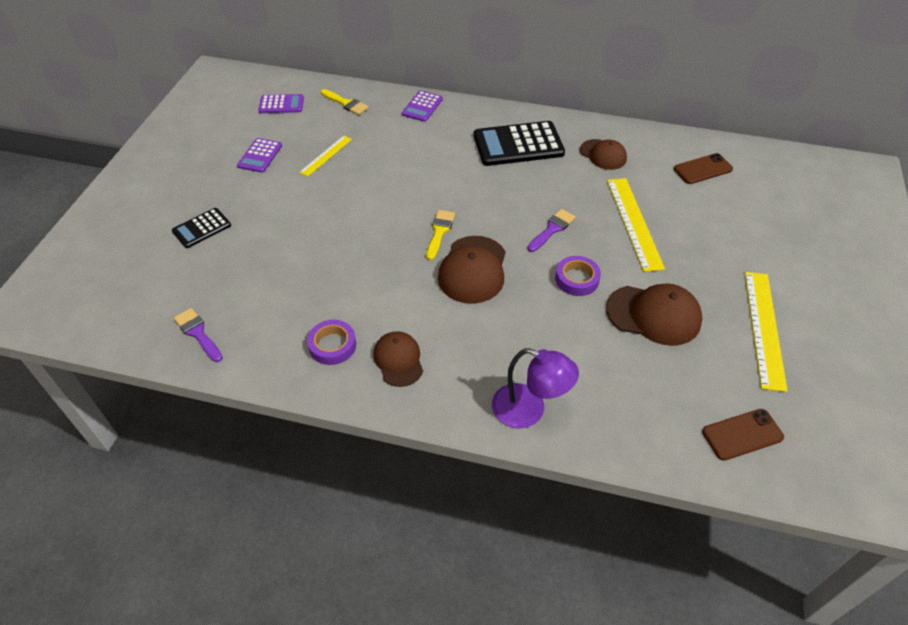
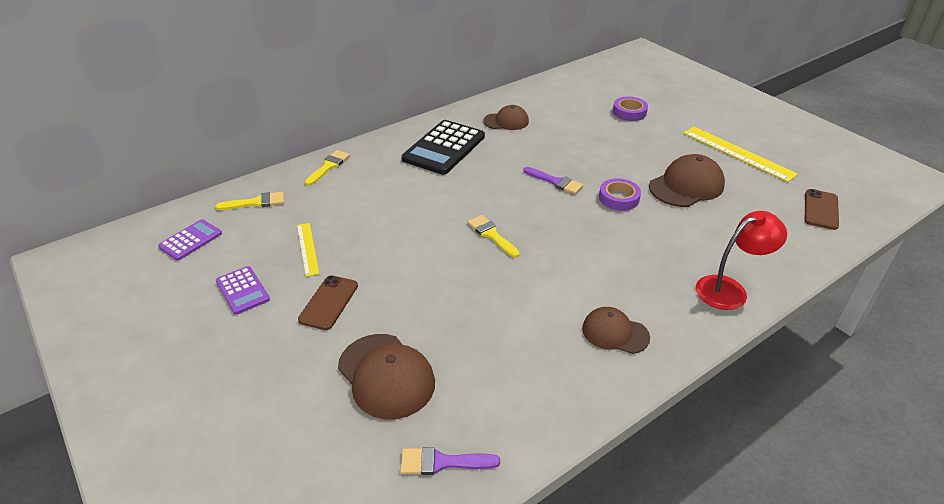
camera: 50 degrees left, 10 degrees down
black calculator [172,208,231,248] -> none
purple tape [307,320,356,365] -> purple tape moved to [613,97,648,121]
purple calculator [402,91,443,122] -> yellow brush [305,150,350,186]
brown cap [438,236,506,304] -> brown cap moved to [338,334,435,419]
purple lamp [492,348,579,429] -> red lamp [696,211,787,310]
purple brush [527,209,576,252] -> purple brush turned 135 degrees clockwise [524,167,583,194]
yellow ruler [607,178,665,272] -> none
brown phone [674,153,733,184] -> brown phone moved to [298,275,358,330]

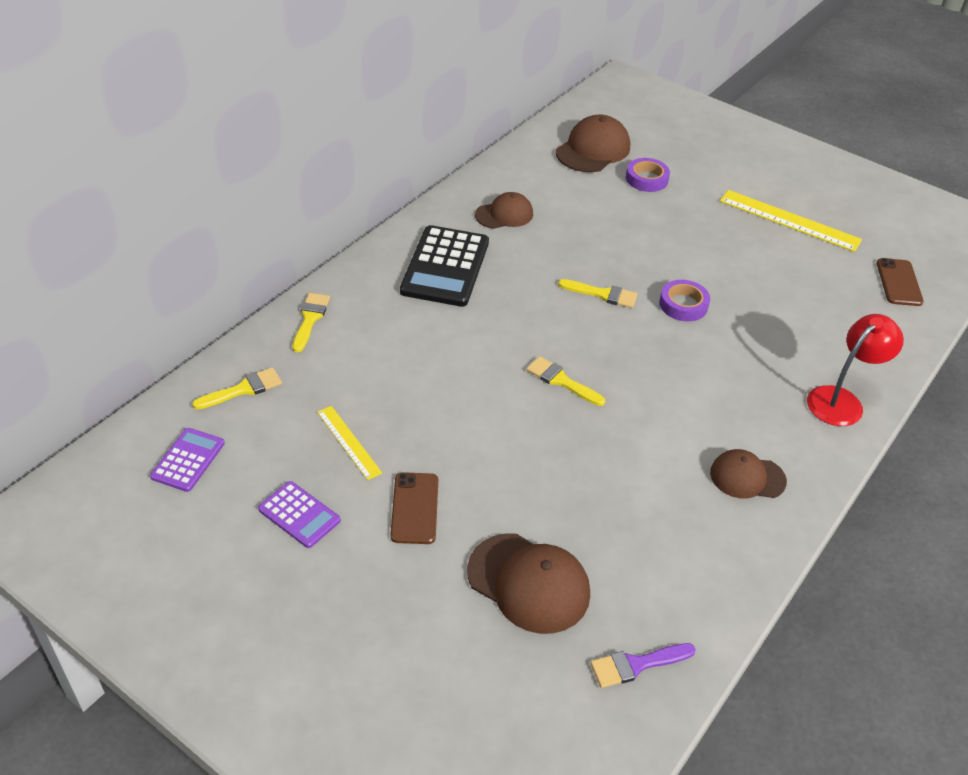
camera: 20 degrees left, 5 degrees up
purple brush [524,167,583,194] -> yellow brush [558,279,637,308]
brown cap [649,154,725,207] -> brown cap moved to [556,114,630,172]

